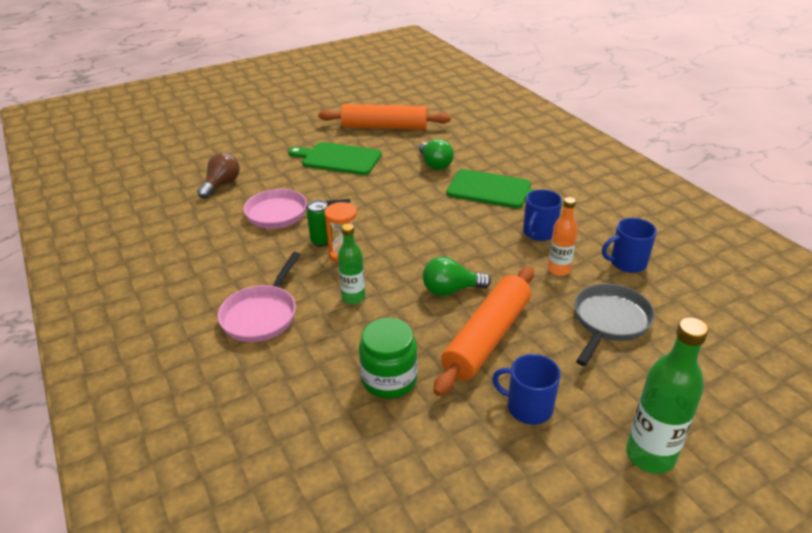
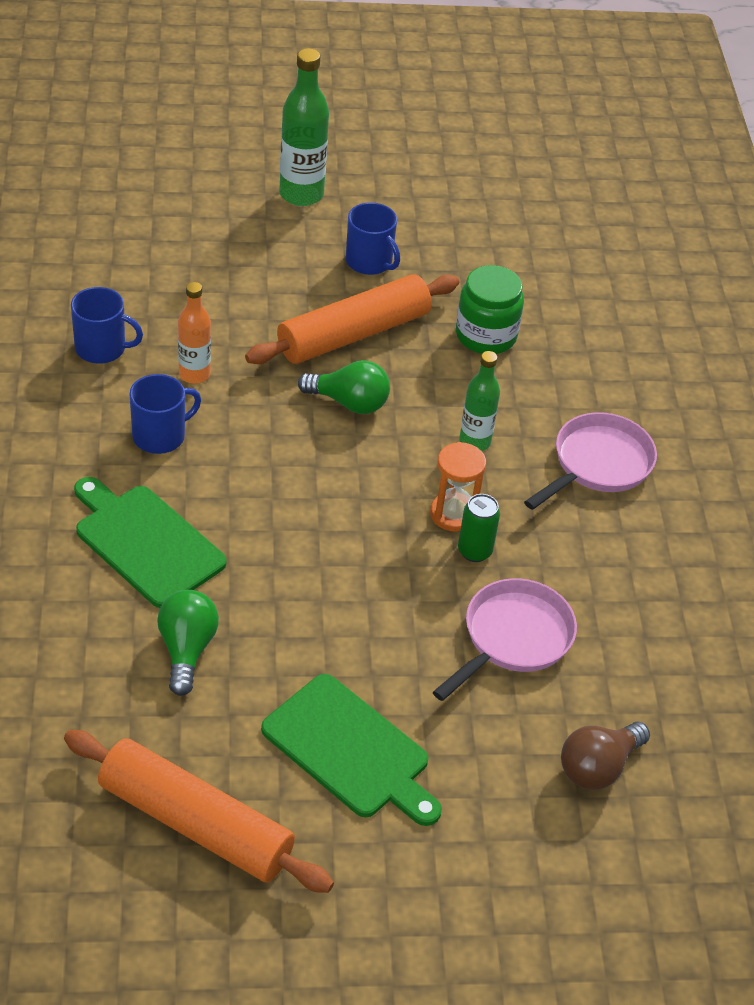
camera: 160 degrees left, 10 degrees up
pink pan [244,189,350,229] -> pink pan turned 75 degrees counterclockwise [433,578,577,701]
grey pan [574,284,655,366] -> none

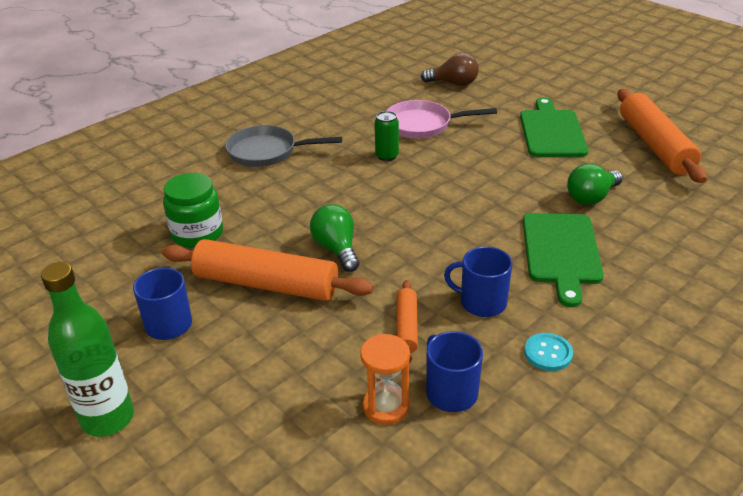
camera: 125 degrees left, 10 degrees down
orange bottle [178,282,211,383] -> orange rolling pin [397,280,418,364]
orange hourglass [430,442,486,532] -> orange hourglass moved to [360,334,410,425]
green bottle [459,351,500,451] -> none
pink pan [524,412,657,510] -> grey pan [225,125,342,167]
none -> turquoise button [524,333,573,371]

